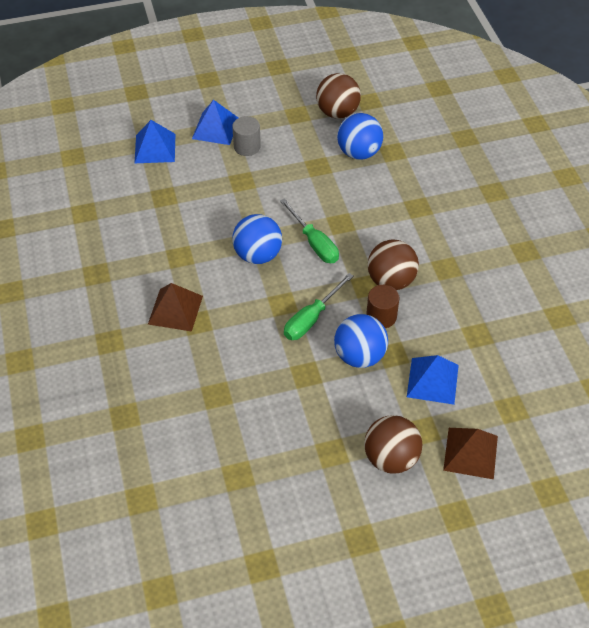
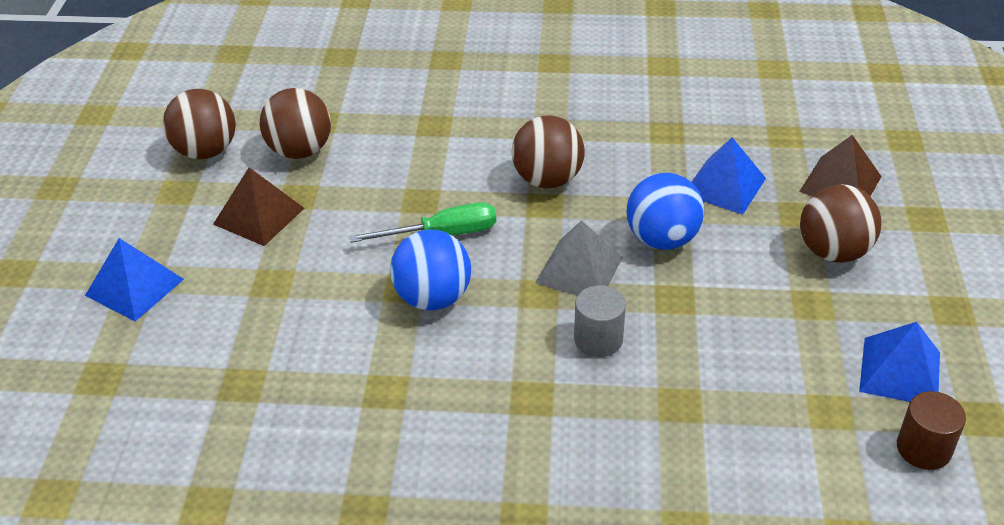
camera: 70 degrees left, 10 degrees down
blue pyramid [135,120,175,163] -> blue pyramid moved to [859,322,940,402]
brown pyramid [148,283,203,332] -> brown pyramid moved to [213,167,304,246]
grey cylinder [232,116,261,156] -> grey cylinder moved to [574,285,626,357]
green screwdriver [284,273,353,340] -> grey pyramid [535,220,623,295]
blue ball [337,113,383,160] -> brown ball [259,88,331,159]
brown cylinder [366,285,399,328] -> brown cylinder moved to [897,391,966,470]

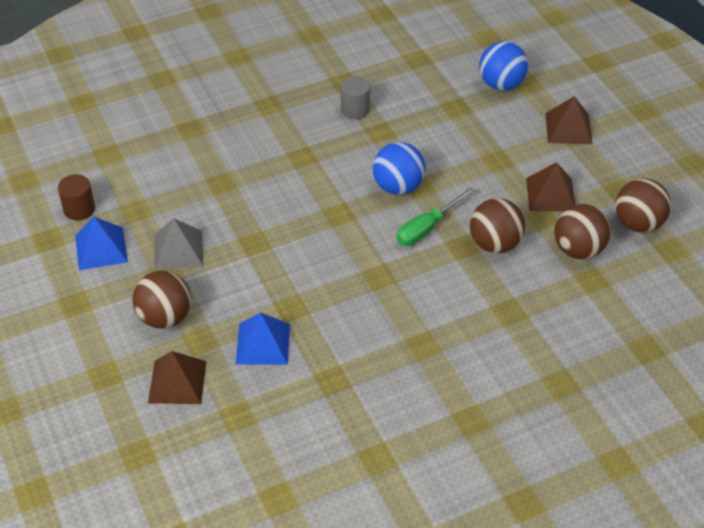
camera: 150 degrees right, 5 degrees up
blue pyramid [85,238,184,321] -> brown pyramid [545,96,592,144]
brown ball [512,115,585,189] -> brown ball moved to [470,198,525,253]
grey pyramid [535,220,623,295] -> grey pyramid moved to [154,218,203,270]
grey cylinder [574,285,626,357] -> grey cylinder moved to [341,76,370,119]
blue ball [626,173,704,250] -> blue ball moved to [479,41,528,91]

